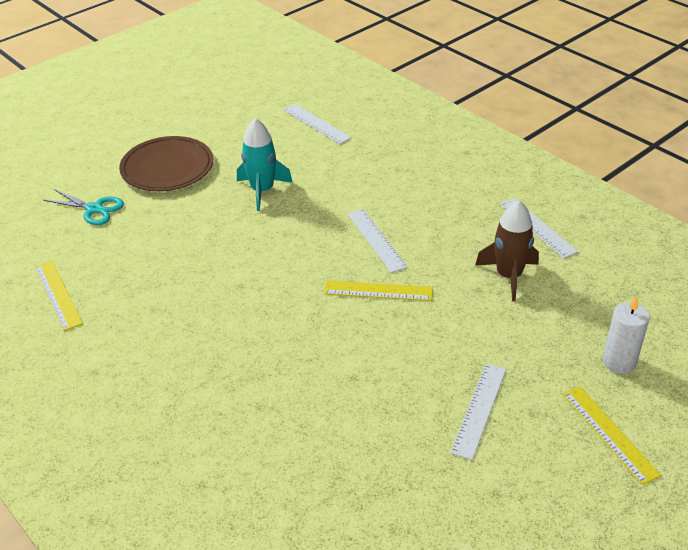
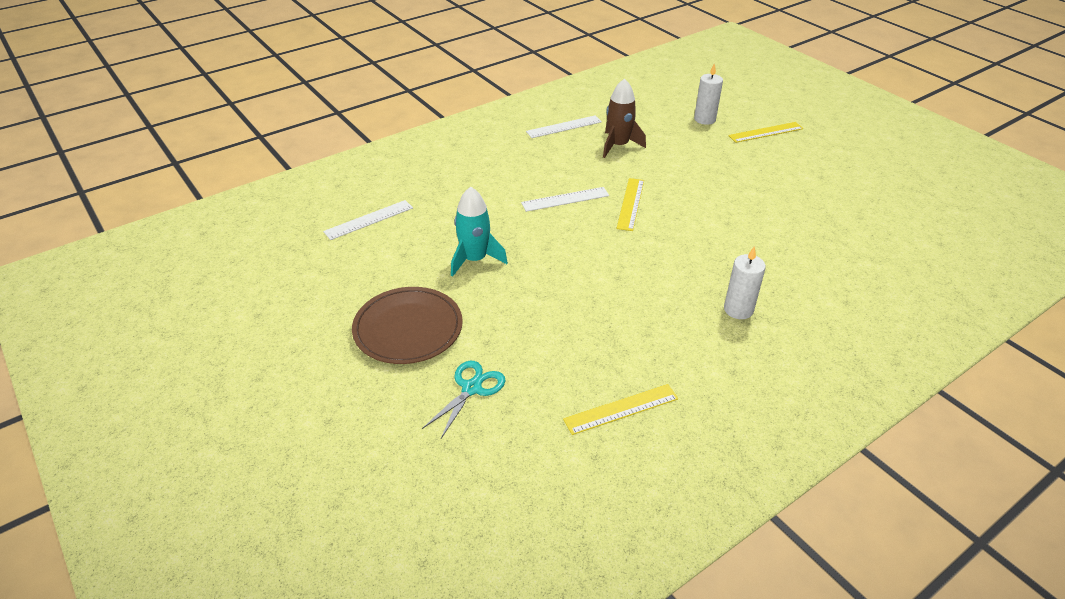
camera: 85 degrees left, 0 degrees up
white ruler [450,364,506,460] -> none
none -> white candle [724,246,766,319]

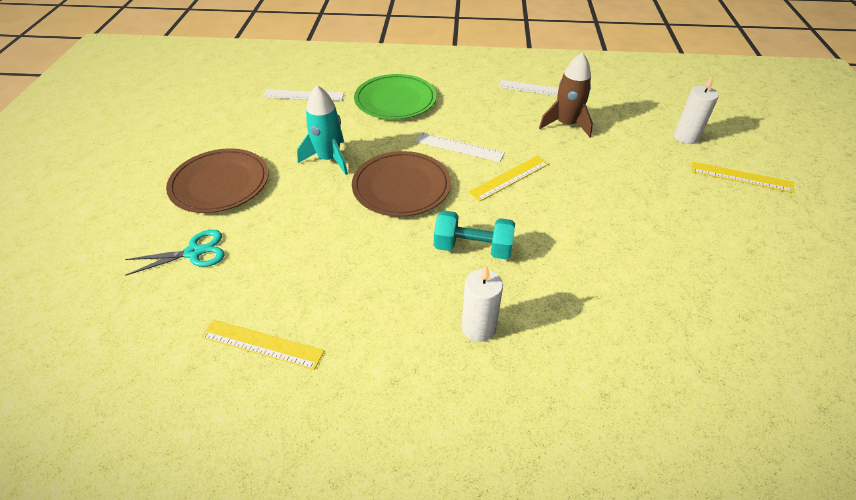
camera: 40 degrees right, 5 degrees up
none -> brown plate [352,151,451,217]
none -> green plate [354,74,437,120]
none -> turquoise dumbbell [434,211,515,259]

